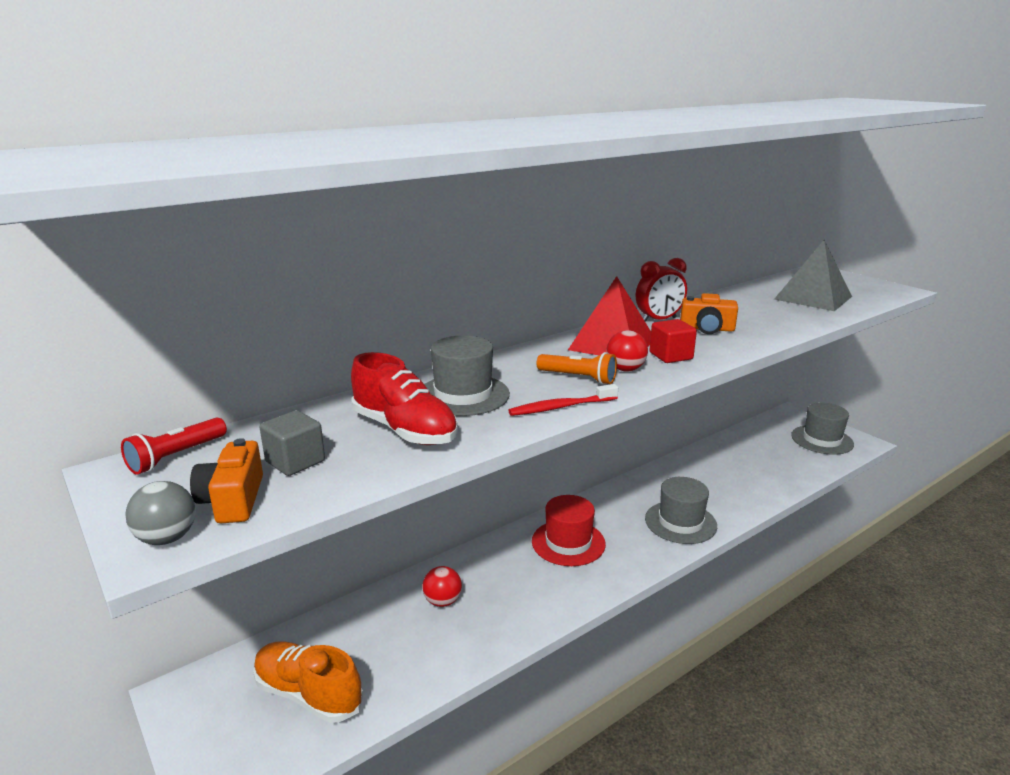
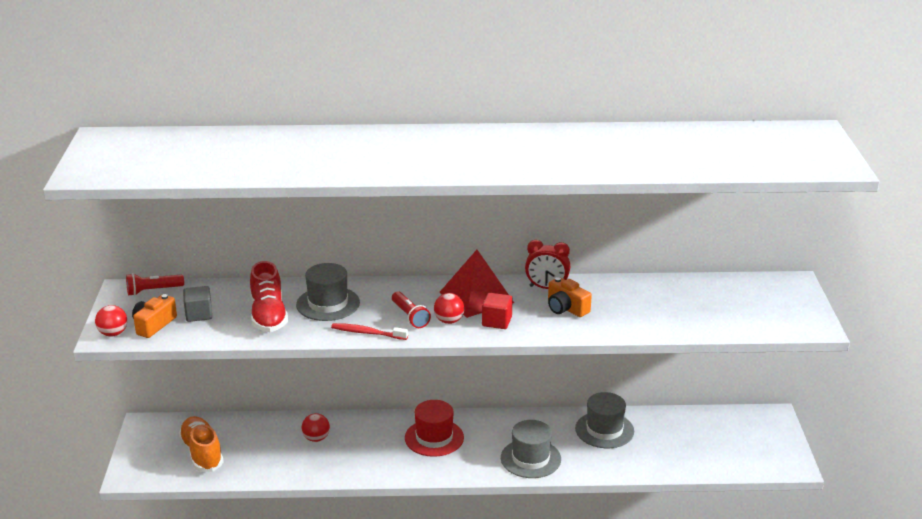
camera: 35 degrees right, 5 degrees up
grey ball [125,481,196,545] -> red ball [95,305,127,337]
orange flashlight [536,352,617,385] -> red flashlight [392,291,431,328]
grey pyramid [774,240,852,311] -> none
grey hat [791,402,854,455] -> grey hat moved to [575,392,634,448]

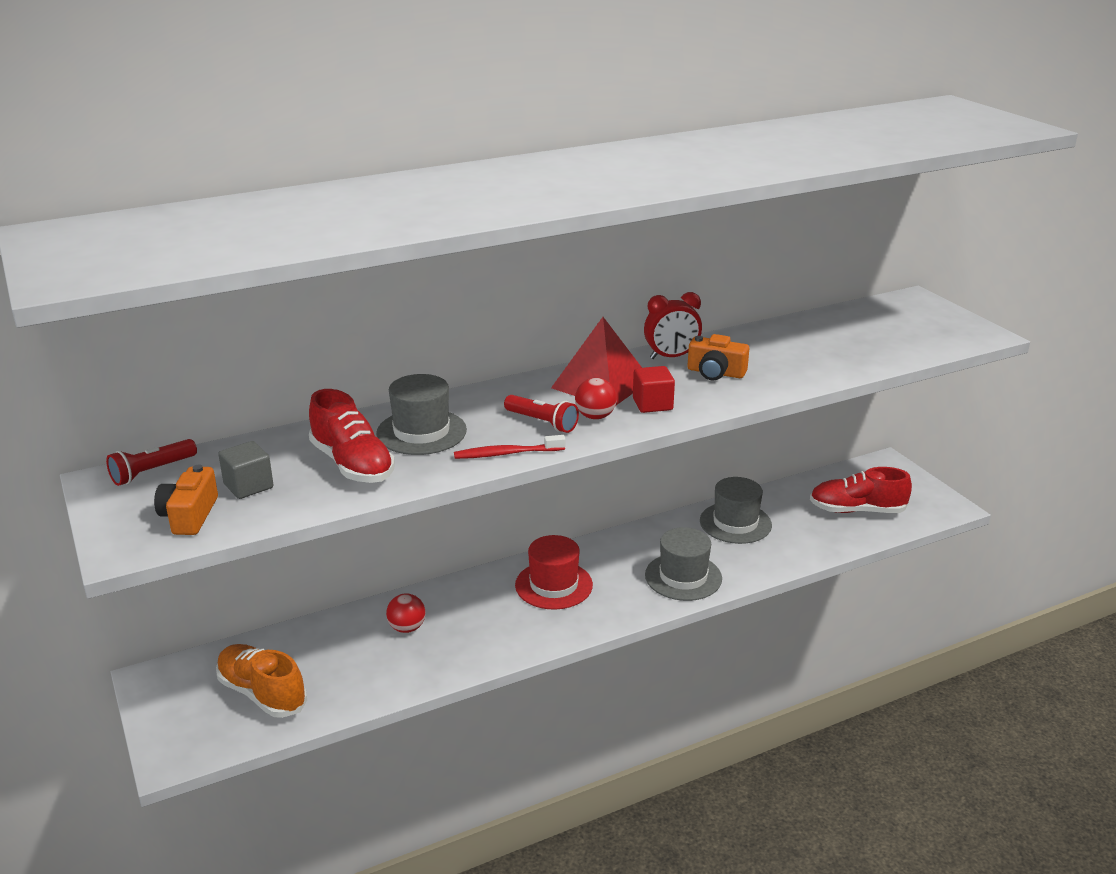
camera: 25 degrees left, 0 degrees up
red ball [95,305,127,337] -> none
none -> red shoe [810,467,912,513]

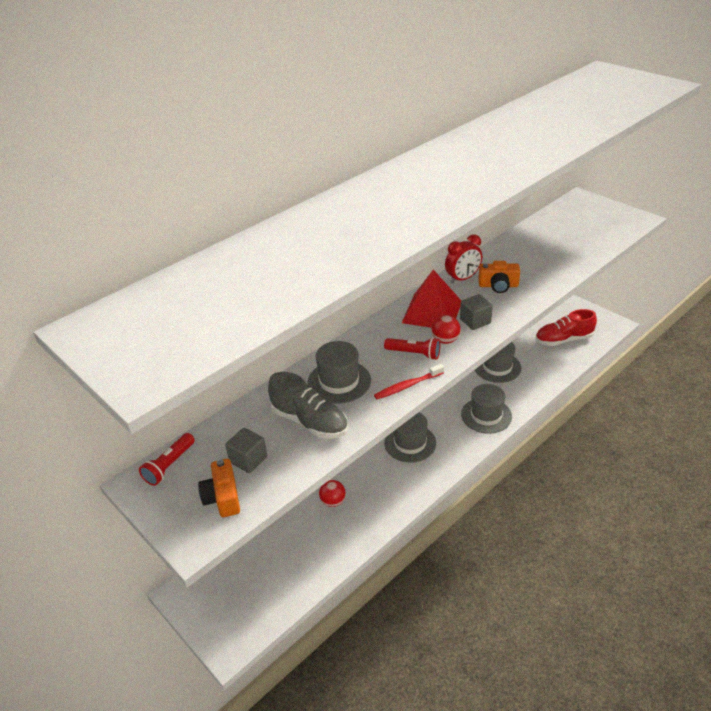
camera: 15 degrees left, 10 degrees up
orange shoe [216,644,307,718] -> none
red shoe [309,389,395,483] -> grey shoe [268,372,348,439]
red hat [515,535,593,610] -> grey hat [384,412,436,463]
red cube [633,366,675,413] -> grey cube [460,294,493,330]

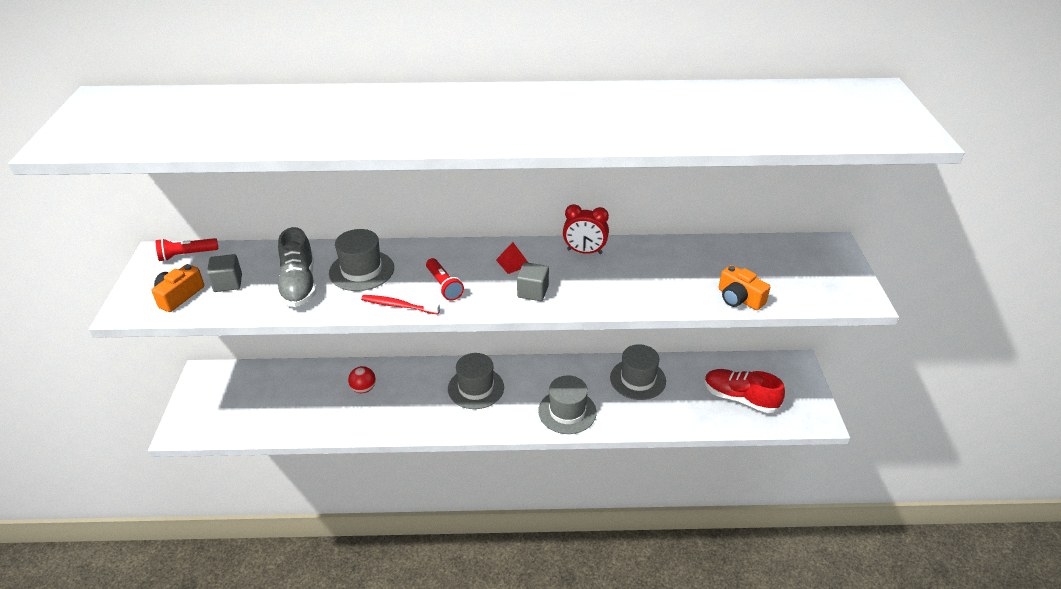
camera: 40 degrees right, 0 degrees up
red pyramid [402,270,461,328] -> red pyramid [496,242,528,274], size x0.47
red ball [431,315,460,344] -> none
orange camera [478,261,520,293] -> orange camera moved to [719,265,770,310]

